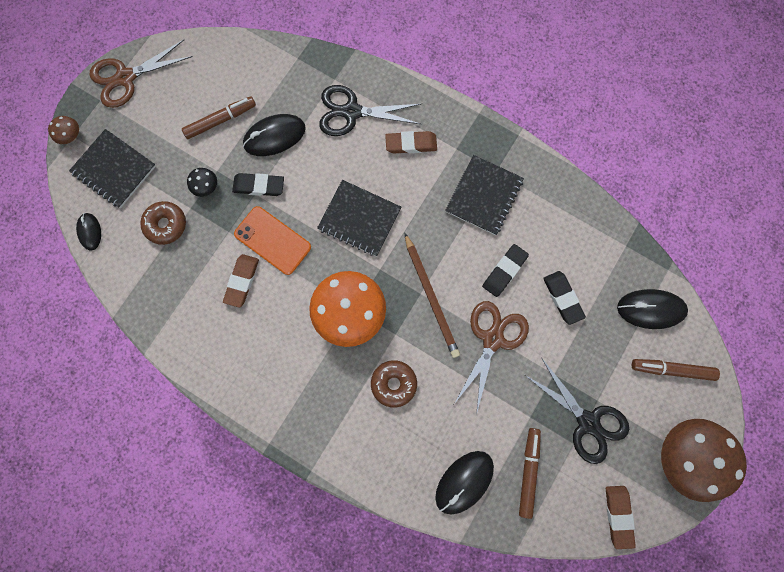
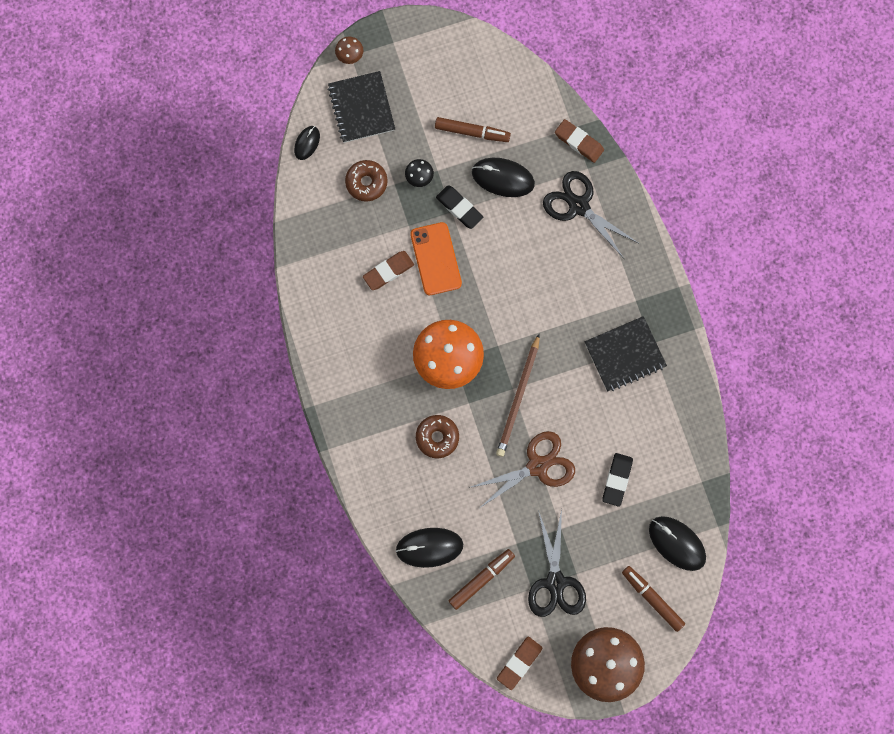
camera: 40 degrees right, 0 degrees up
brown scissors [89,40,193,108] -> none
black notebook [317,180,401,257] -> none
brown eraser [385,131,437,153] -> brown eraser moved to [555,119,604,163]
black eraser [482,244,529,297] -> none

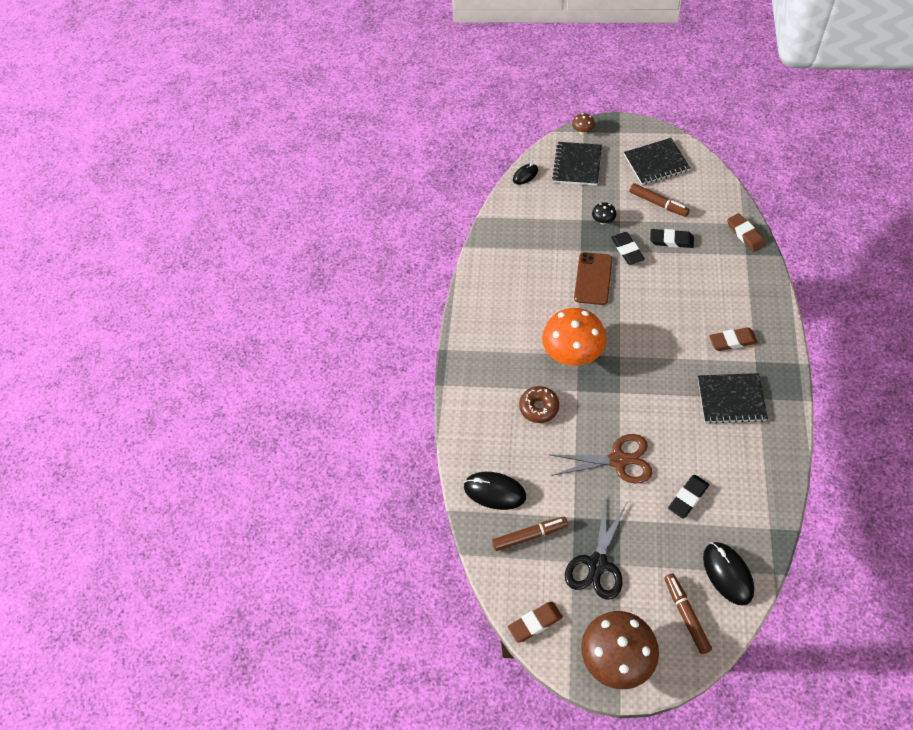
camera: 30 degrees right, 20 degrees down
brown donut [345,160,388,201] -> none
brown eraser [363,251,414,290] -> brown eraser moved to [709,327,758,351]
orange phone [410,222,462,295] -> brown phone [574,252,612,305]
black mouse [472,158,535,197] -> black eraser [650,229,694,248]
brown pencil [496,333,540,457] -> none
black scissors [543,171,638,258] -> none
none -> black notebook [624,138,690,185]

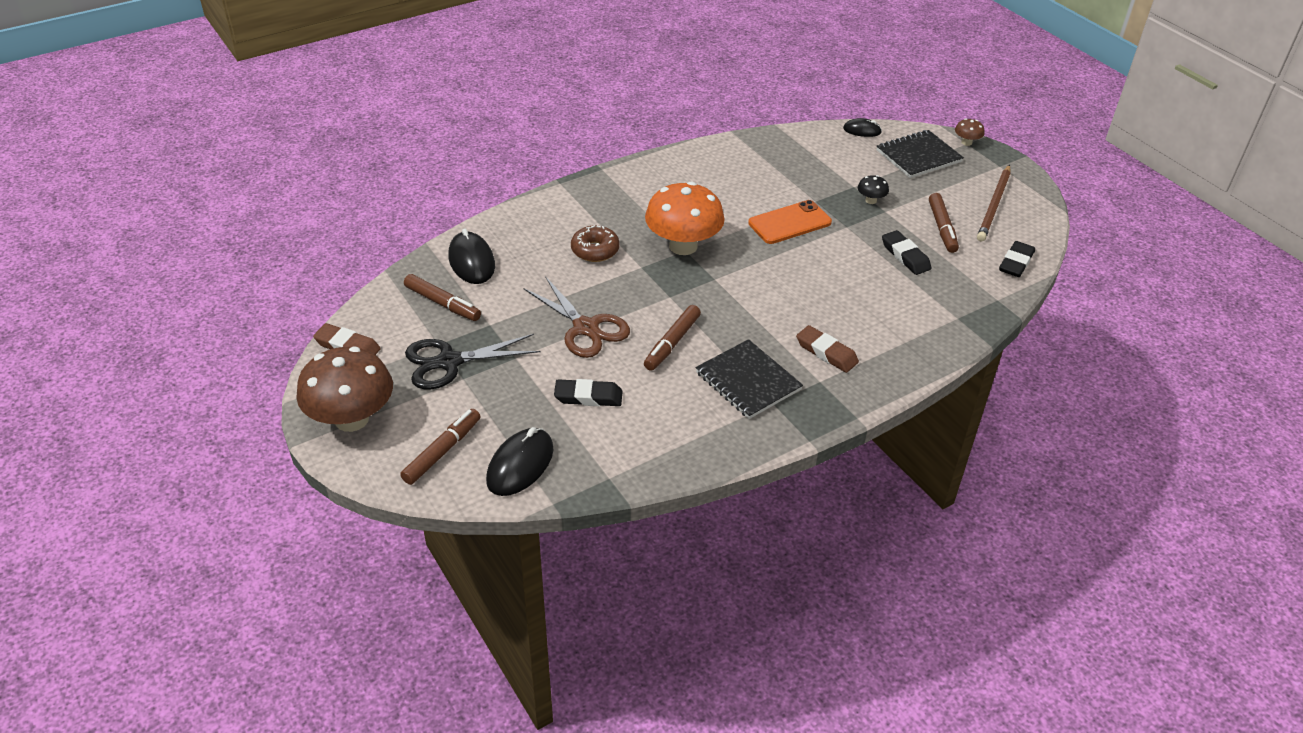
camera: 45 degrees right, 15 degrees down
brown phone [574,252,612,305] -> orange phone [748,200,832,244]
black eraser [611,232,645,265] -> black eraser moved to [999,241,1035,277]
black notebook [624,138,690,185] -> brown pencil [977,165,1011,241]
brown eraser [727,213,765,252] -> none
none -> brown marker [644,305,701,371]

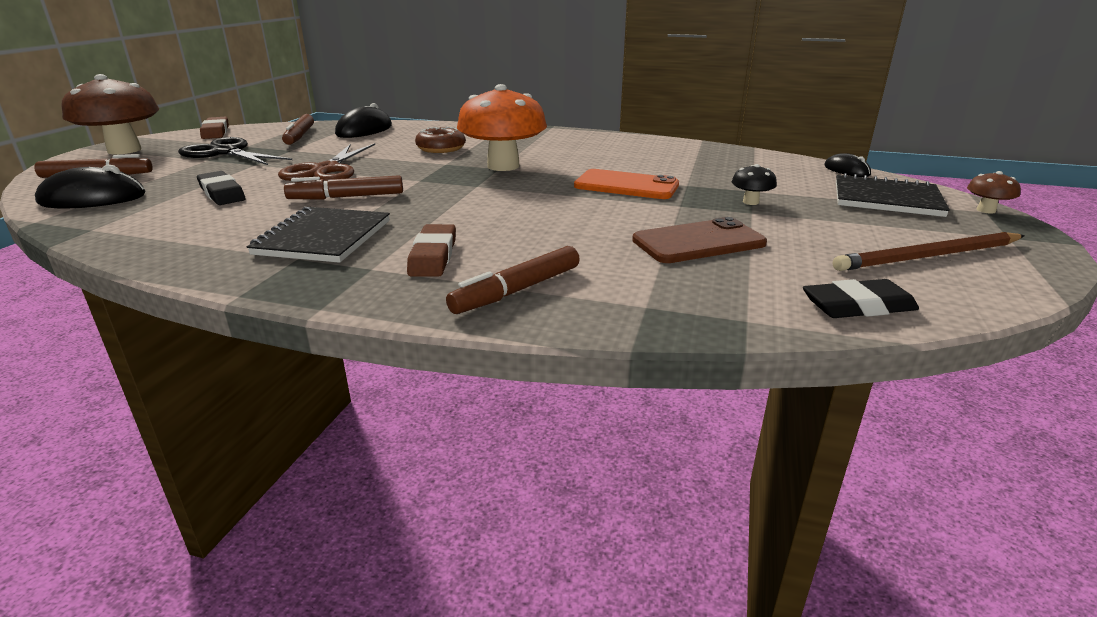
camera: 50 degrees right, 15 degrees down
black eraser [882,230,931,275] -> brown phone [632,217,767,263]
brown marker [929,193,959,253] -> brown marker moved to [446,246,580,314]

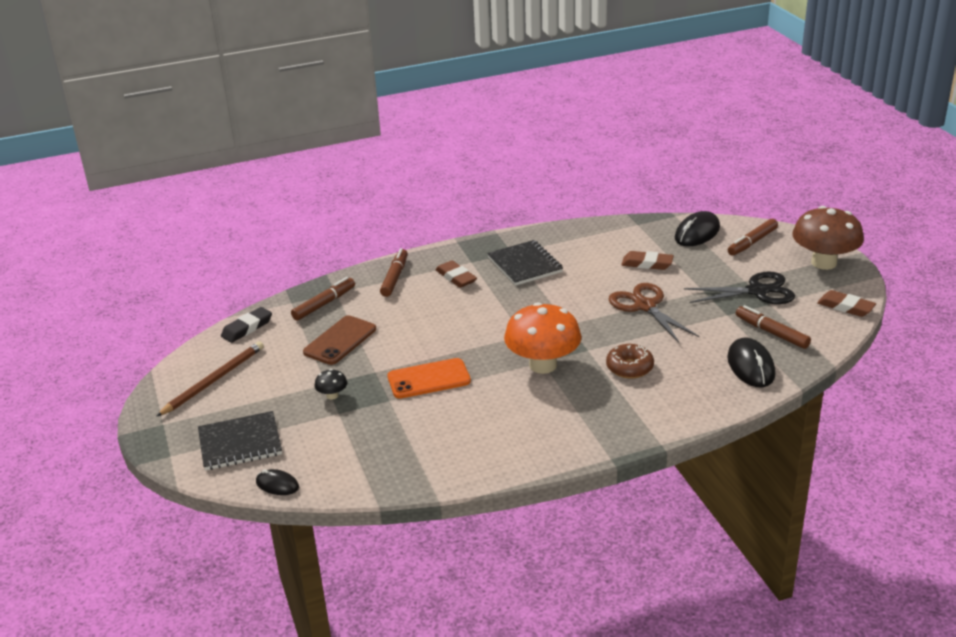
camera: 145 degrees right, 5 degrees up
black eraser [197,171,246,205] -> brown eraser [621,251,674,270]
brown marker [284,175,403,199] -> brown marker moved to [291,277,355,321]
brown mushroom [967,171,1021,214] -> none

